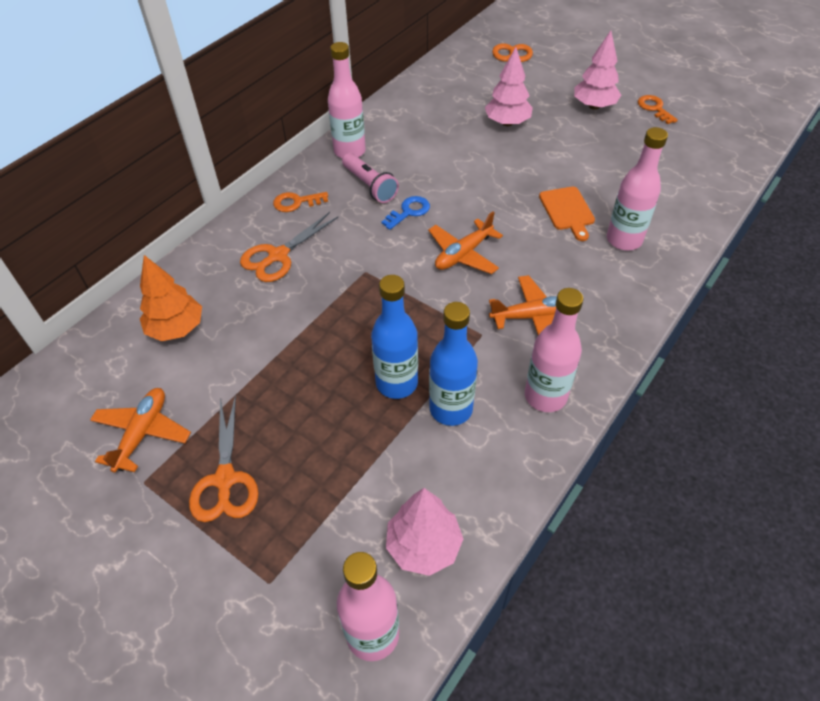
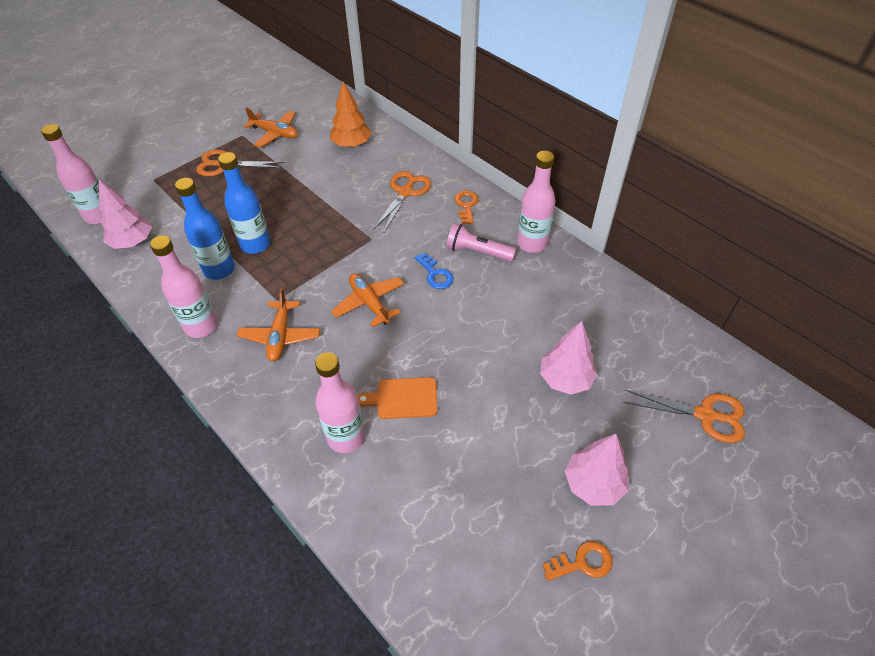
camera: 100 degrees right, 0 degrees up
orange scissors [240,212,338,282] -> orange scissors turned 60 degrees clockwise [374,171,431,232]
pink flashlight [342,153,399,203] -> pink flashlight turned 45 degrees clockwise [446,223,516,262]

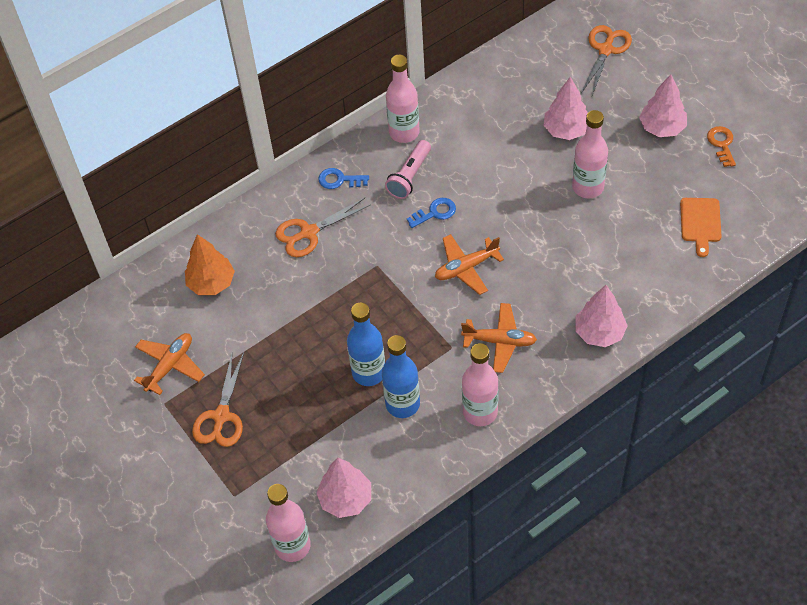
camera: 80 degrees left, 5 degrees up
pink bottle [315,352,365,453] -> pink bottle moved to [572,110,608,199]
orange cutting board [358,377,438,419] -> orange cutting board moved to [680,198,722,257]
orange scissors [374,171,431,232] -> orange scissors turned 60 degrees counterclockwise [275,198,370,257]
orange key [454,190,479,224] -> blue key [318,168,369,189]
none -> pink tree [575,285,628,347]

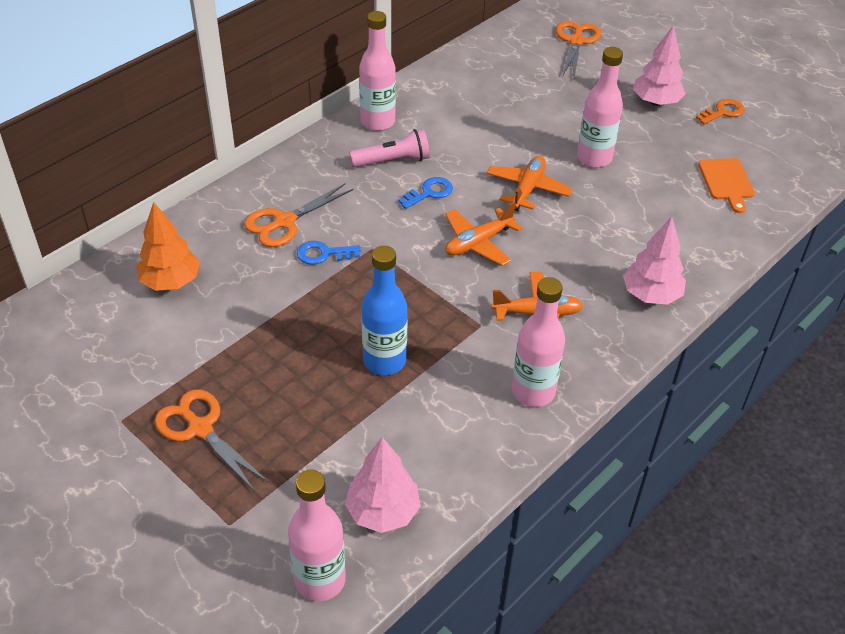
camera: 15 degrees left, 10 degrees down
orange plane [134,333,205,395] -> orange plane moved to [487,156,573,211]
orange scissors [192,353,244,447] -> orange scissors turned 135 degrees clockwise [154,389,269,491]
blue key [318,168,369,189] -> blue key moved to [297,241,361,265]
blue bottle [382,335,420,418] -> none
pink flashlight [385,140,431,199] -> pink flashlight turned 120 degrees counterclockwise [349,129,430,167]
pink tree [543,77,588,140] -> none
orange key [707,126,736,167] -> orange key turned 75 degrees clockwise [696,99,744,125]

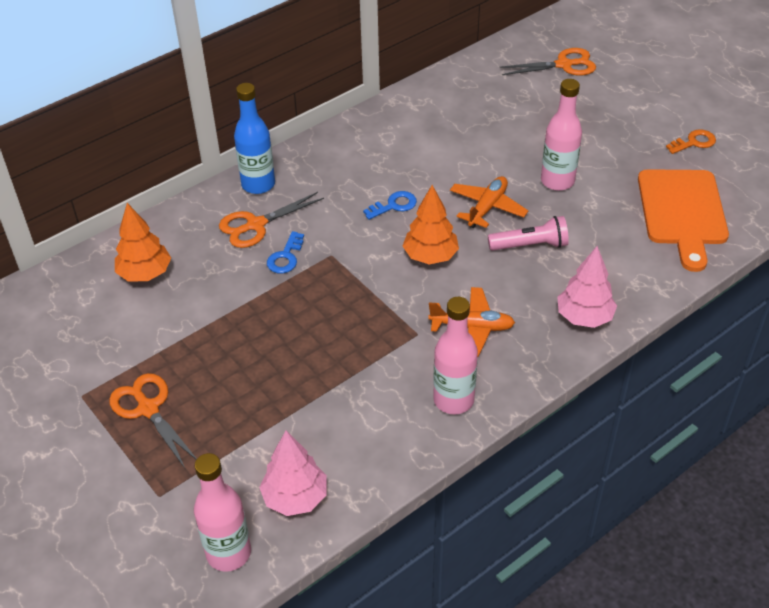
camera: 10 degrees right, 0 degrees up
blue key [297,241,361,265] -> blue key turned 75 degrees counterclockwise [267,231,304,274]
pink flashlight [349,129,430,167] -> pink flashlight moved to [488,216,569,251]
pink bottle [359,11,396,131] -> none
blue bottle [361,246,408,375] -> blue bottle moved to [234,83,275,194]
orange plane [445,202,522,266] -> orange tree [403,185,459,264]
orange scissors [556,21,601,78] -> orange scissors turned 60 degrees clockwise [499,48,596,76]
pink tree [633,25,686,106] -> none
orange cutting board [698,158,755,213] -> orange cutting board [638,169,729,272], size x1.85

